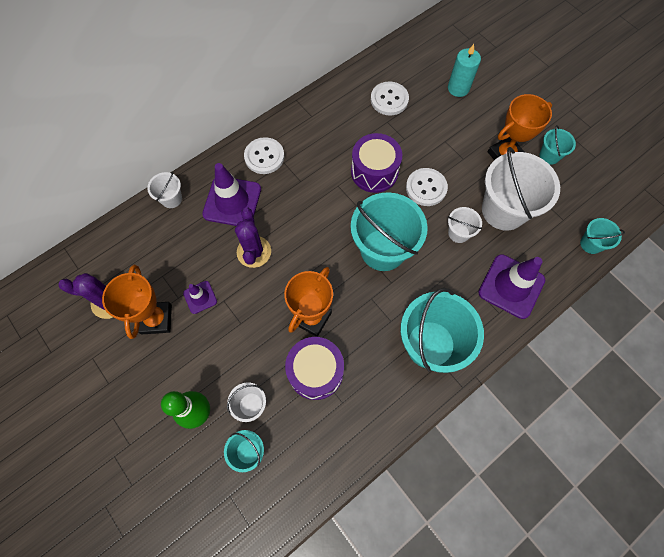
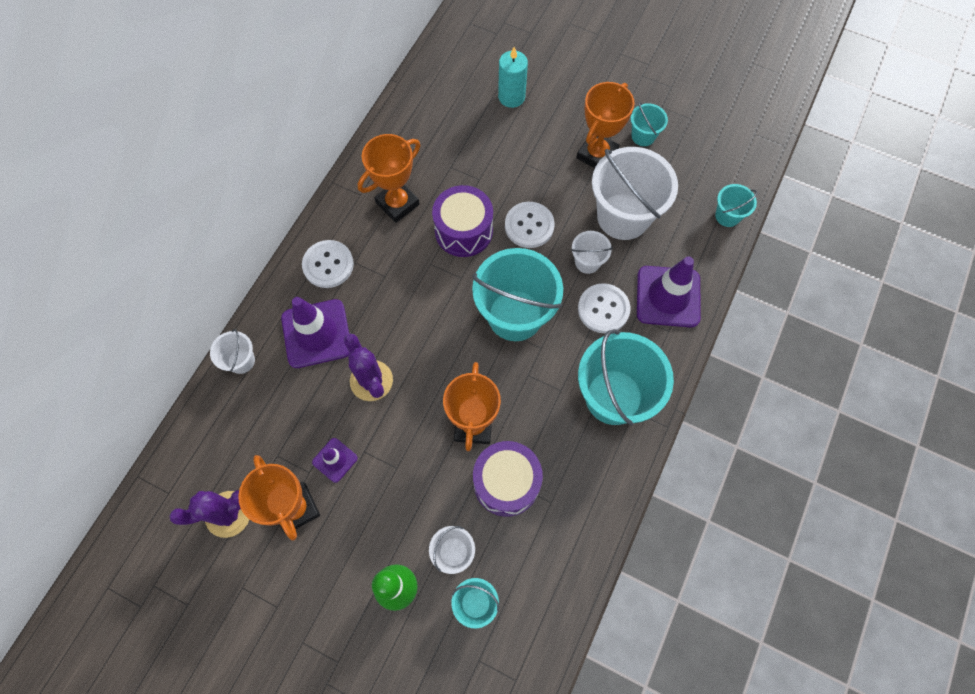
camera: 25 degrees left, 0 degrees up
white button [371,81,409,116] -> white button moved to [578,283,630,333]
none -> orange trophy [358,134,420,223]

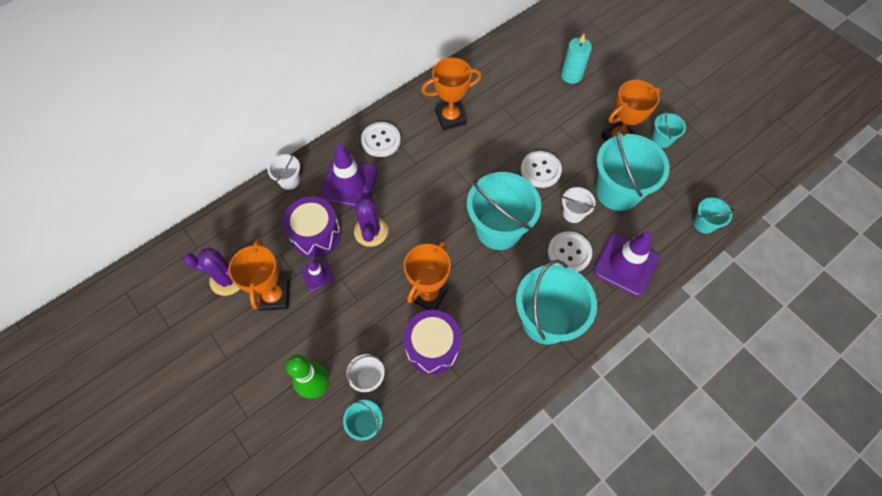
camera: 25 degrees right, 5 degrees down
purple drum [432,185,493,257] -> purple drum moved to [283,197,341,257]
white bucket [592,147,678,240] -> turquoise bucket [596,129,670,211]

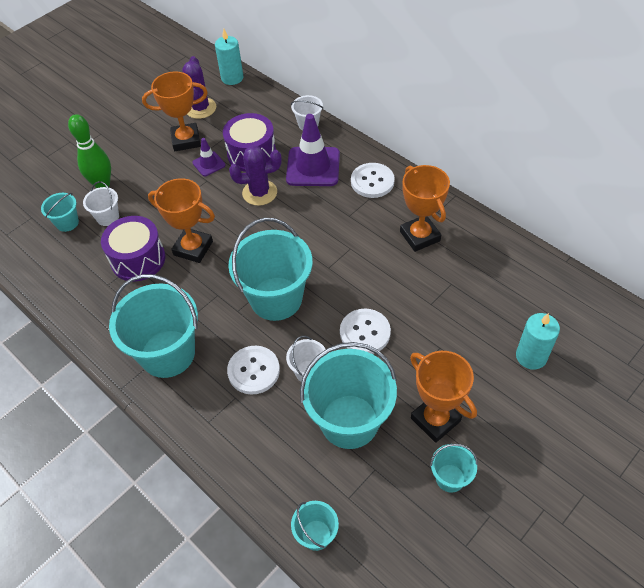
camera: 85 degrees right, 10 degrees down
purple traffic cone [593,231,659,296] -> none
none -> turquoise candle [215,29,243,85]

